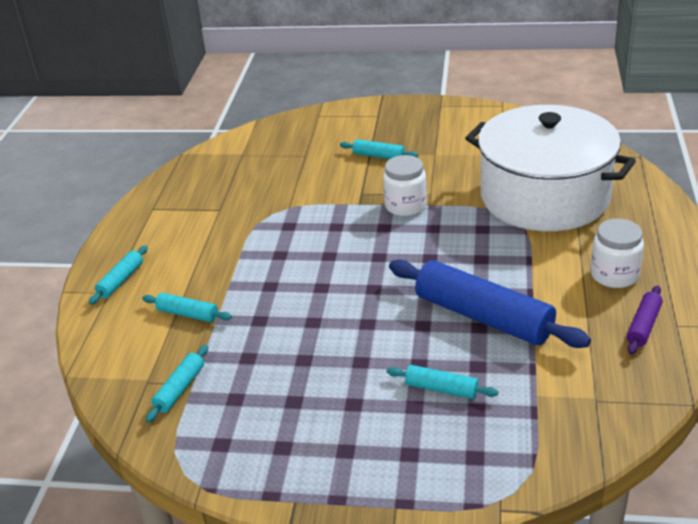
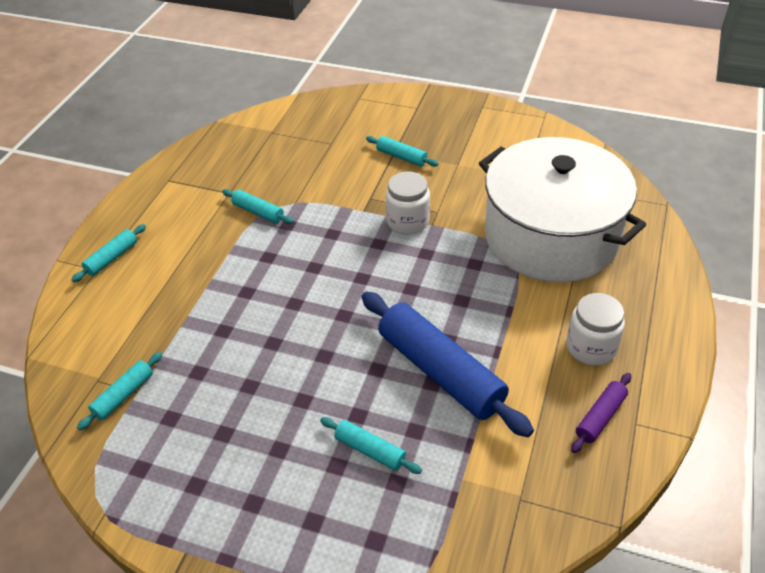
camera: 10 degrees right, 10 degrees up
turquoise rolling pin [142,293,232,322] -> turquoise rolling pin moved to [222,189,294,224]

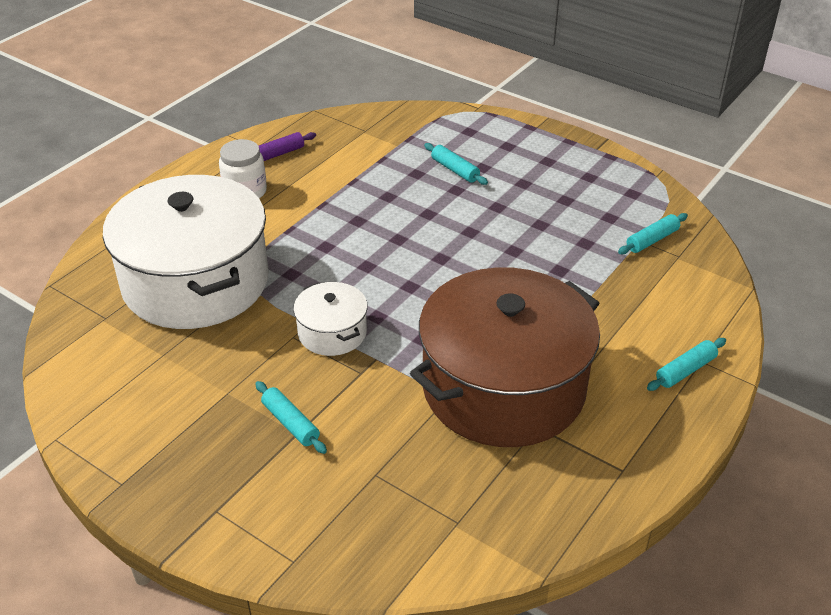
camera: 165 degrees left, 5 degrees down
turquoise rolling pin [222,189,294,224] -> brown pot [410,267,600,447]
blue rolling pin [361,292,534,437] -> none
white jar [386,171,430,235] -> white pot [293,282,368,356]

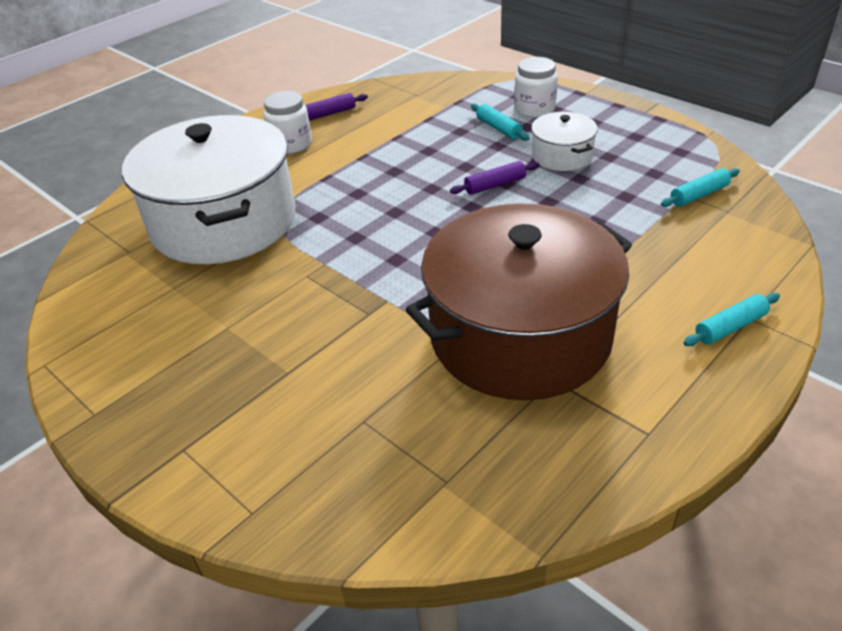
camera: 10 degrees right, 0 degrees up
turquoise rolling pin [255,381,327,454] -> none
white pot [293,282,368,356] -> white pot moved to [531,112,598,171]
none -> purple rolling pin [450,161,539,195]
none -> white jar [514,57,558,118]

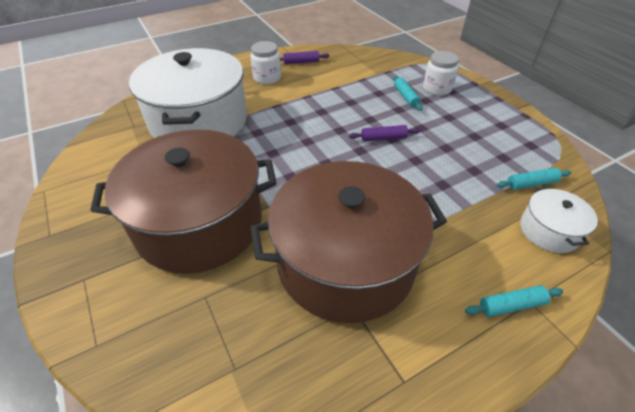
camera: 15 degrees right, 5 degrees up
white pot [531,112,598,171] -> white pot moved to [520,187,598,253]
none -> brown pot [90,130,276,274]

